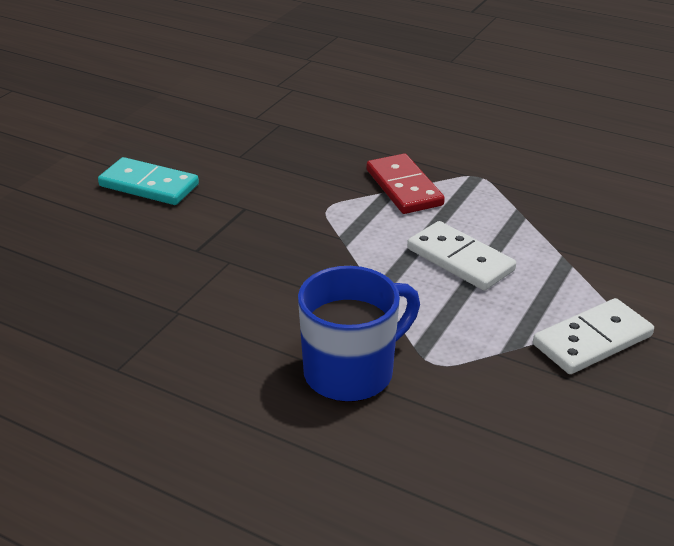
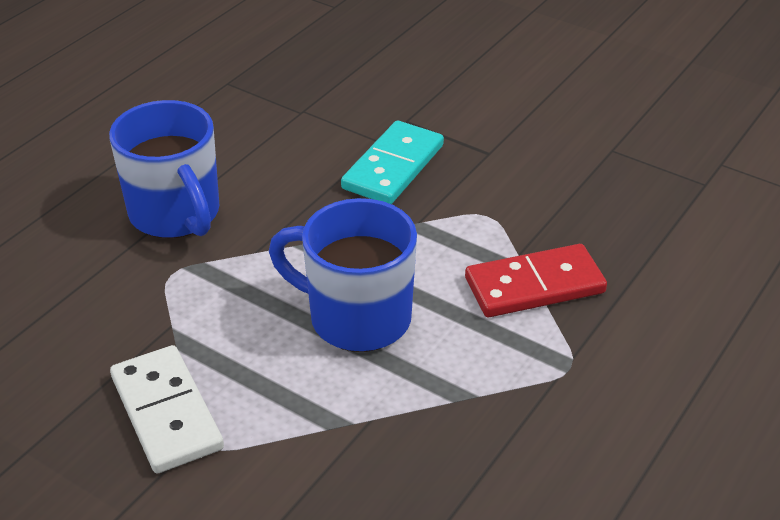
camera: 95 degrees right, 5 degrees up
turquoise domino [98,157,199,205] -> turquoise domino moved to [341,121,444,204]
white domino [407,221,516,291] -> blue mug [269,198,417,352]

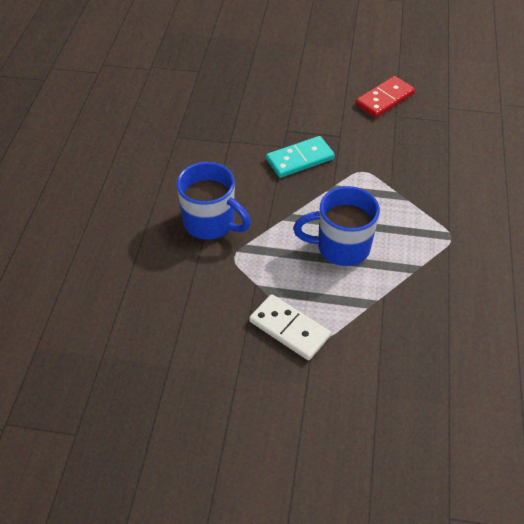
camera: 25 degrees left, 10 degrees up
turquoise domino [341,121,444,204] -> turquoise domino turned 60 degrees clockwise [266,136,335,178]
red domino [465,244,607,317] -> red domino moved to [355,76,415,118]

